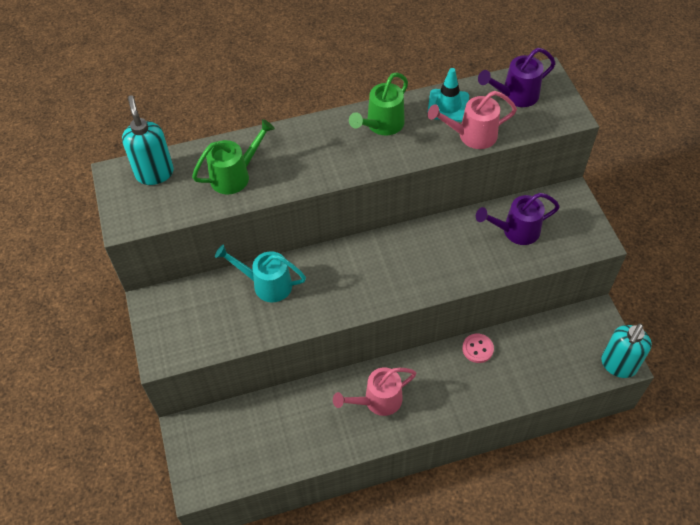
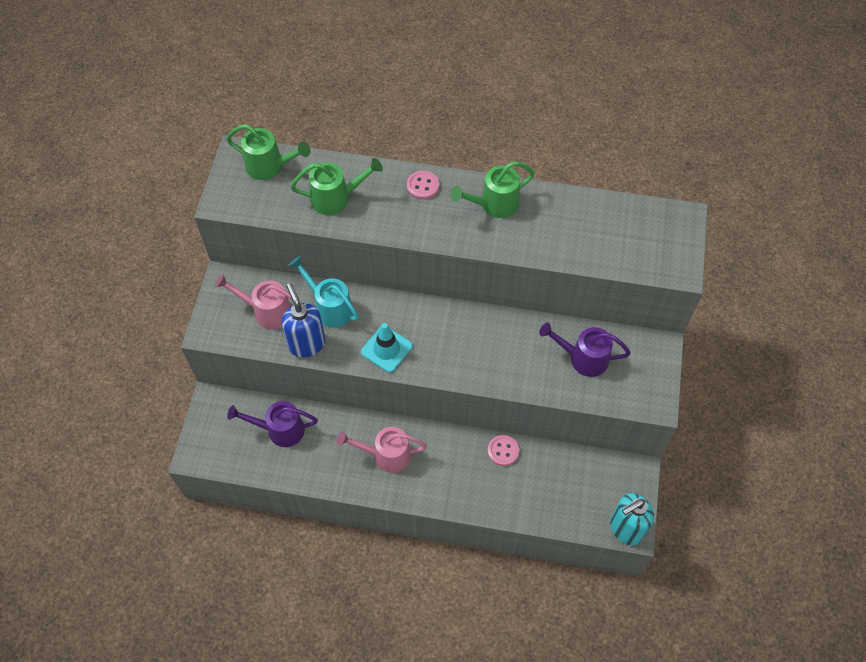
camera: 25 degrees right, 5 degrees up
turquoise soap dispenser [122,95,174,185] -> green watering can [226,124,310,180]
turquoise traffic cone [427,68,469,122] -> turquoise traffic cone moved to [361,323,413,373]
pink watering can [428,91,517,149] -> pink watering can moved to [215,274,301,330]
purple watering can [478,48,556,107] -> purple watering can moved to [227,401,318,447]
none -> blue soap dispenser [281,283,325,358]
none -> pink button [407,170,439,200]

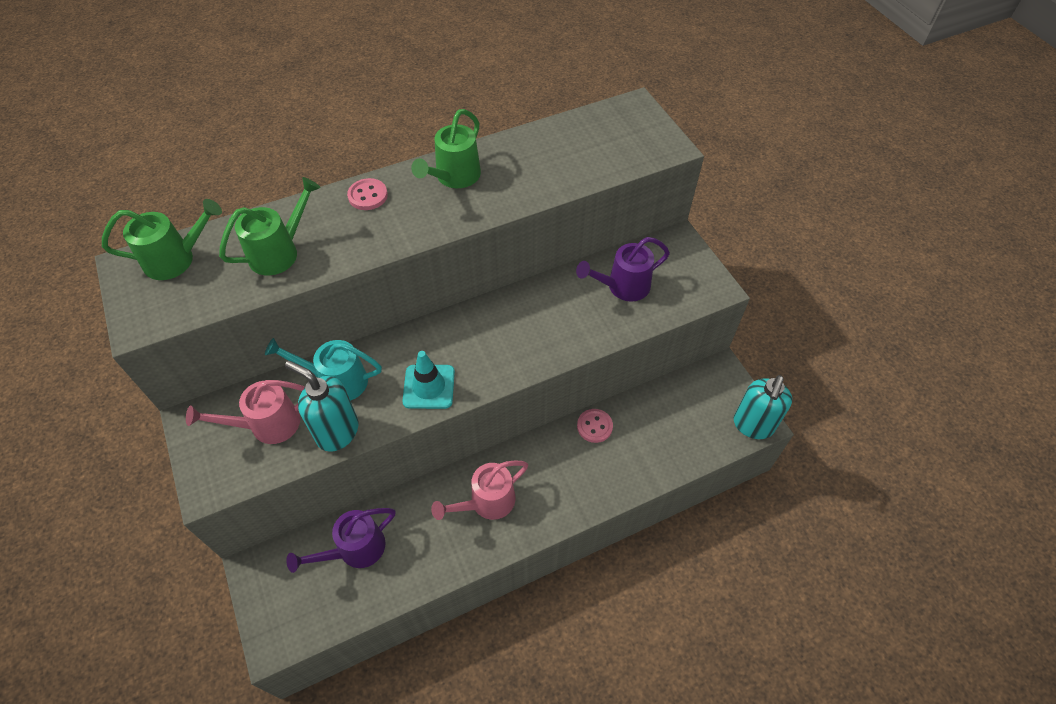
camera: 35 degrees left, 5 degrees down
blue soap dispenser [281,283,325,358] -> turquoise soap dispenser [285,361,358,452]

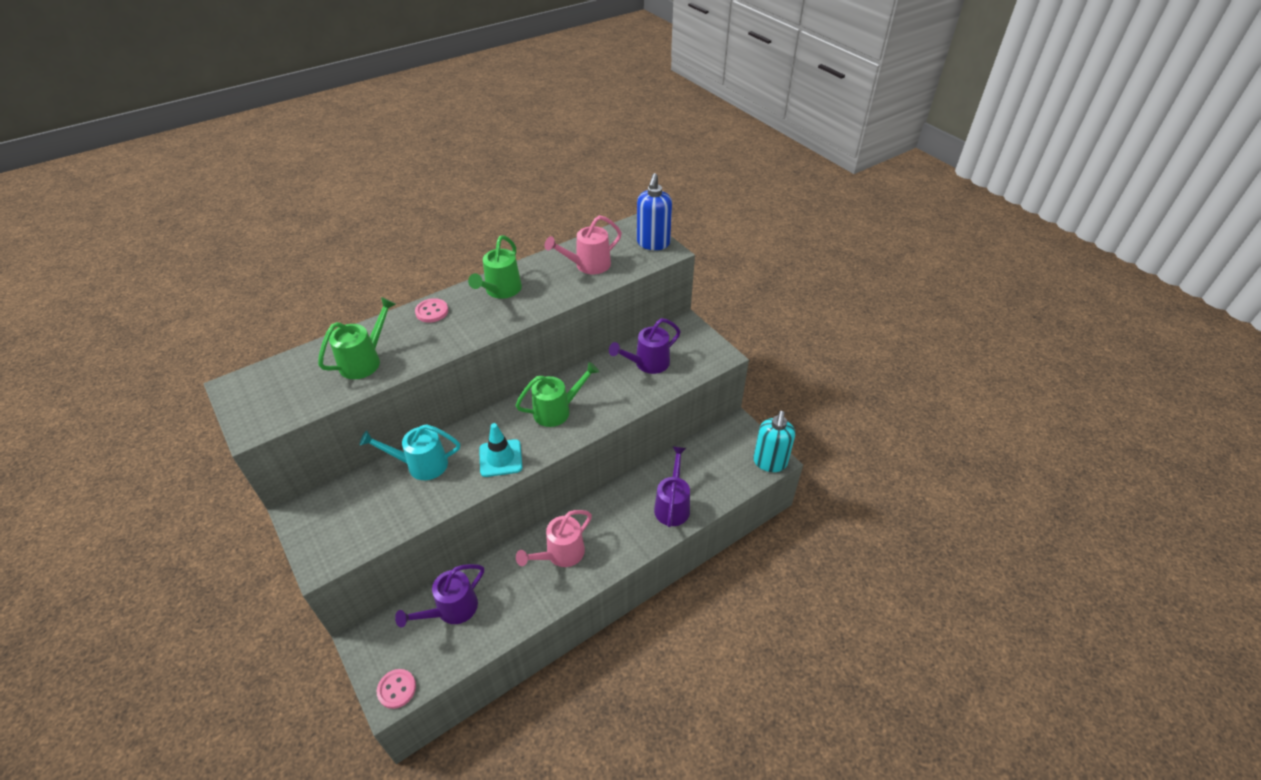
camera: 10 degrees left, 10 degrees down
green watering can [102,199,222,280] -> green watering can moved to [515,362,599,427]
pink watering can [186,380,305,444] -> pink watering can moved to [545,215,622,274]
turquoise soap dispenser [285,361,358,452] -> none
pink button [577,409,613,443] -> pink button moved to [377,669,416,709]
none -> blue soap dispenser [637,173,672,250]
none -> purple watering can [654,446,690,527]

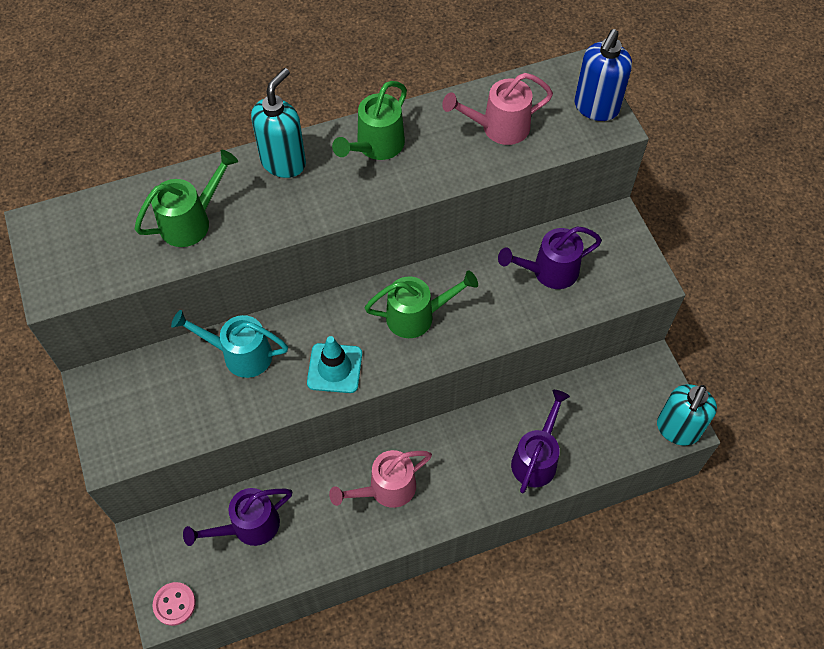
camera: 15 degrees right, 15 degrees up
pink button [415,298,448,323] -> turquoise soap dispenser [251,68,306,178]

